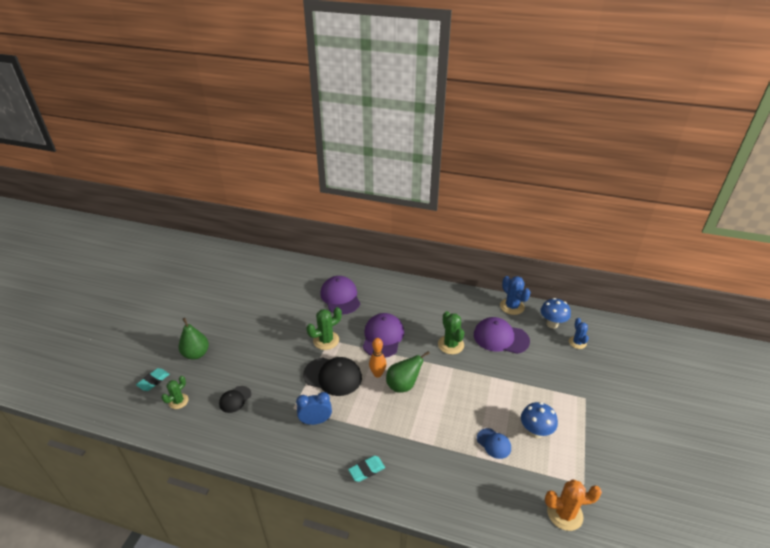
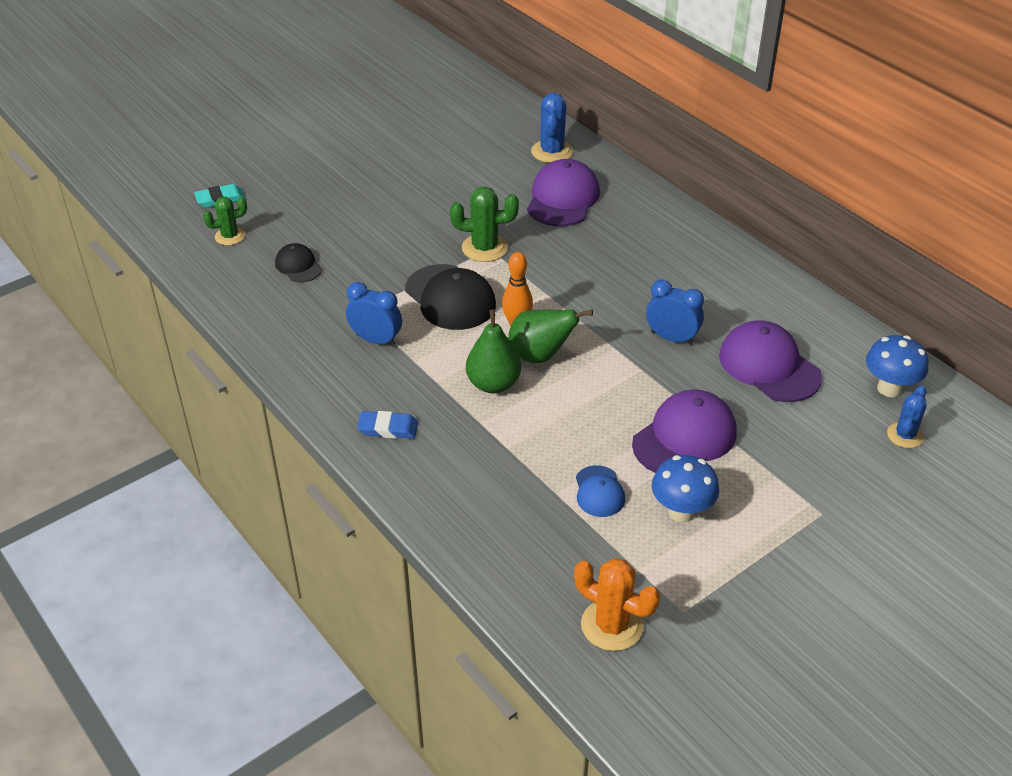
camera: 35 degrees right, 5 degrees up
green pear [179,318,209,360] -> green pear moved to [466,309,521,393]
black cap [219,386,251,413] -> black cap turned 75 degrees clockwise [275,243,322,282]
turquoise eraser [348,456,385,482] -> blue eraser [357,411,418,439]
purple cap [363,313,404,358] -> purple cap moved to [632,389,736,473]
green cactus [438,311,464,354] -> blue clock [646,280,704,345]
blue cactus [500,276,531,315] -> blue cactus moved to [531,93,573,163]

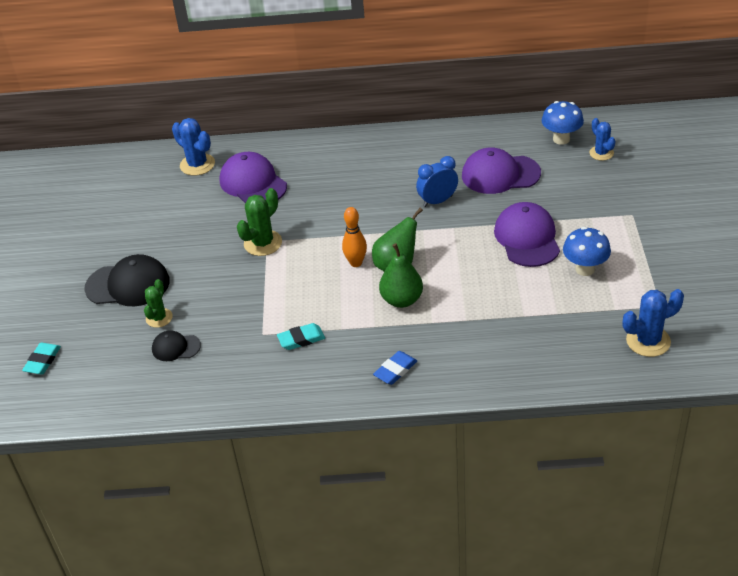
camera: 50 degrees left, 0 degrees up
green cactus [203,197,247,245] -> green cactus moved to [144,279,173,328]
blue clock [346,282,402,347] -> turquoise eraser [277,323,325,350]
black cap [405,264,496,330] -> black cap moved to [84,254,170,306]
orange cactus [574,558,660,651] -> blue cactus [623,289,684,357]
blue cap [576,465,625,517] -> none

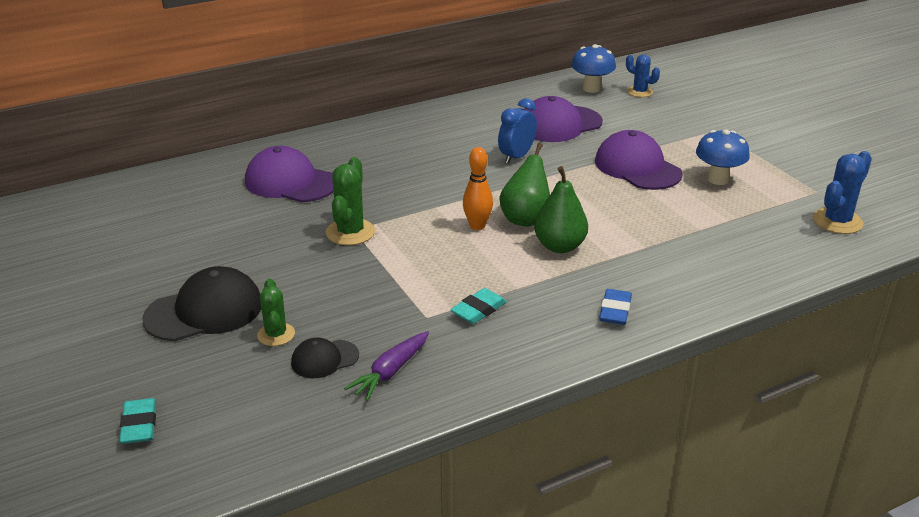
camera: 30 degrees left, 10 degrees down
blue cactus [172,118,215,176] -> none
none -> purple carrot [344,331,429,401]

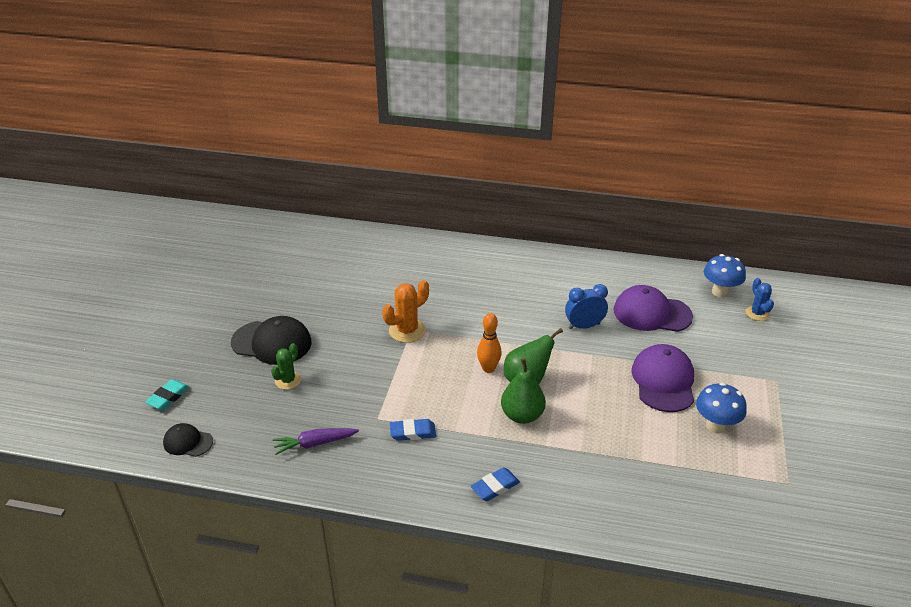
camera: 40 degrees right, 5 degrees up
purple cap [245,146,334,202] -> none
black cap [291,338,359,378] -> black cap moved to [163,423,213,457]
green cactus [326,157,375,245] -> orange cactus [382,280,429,343]
turquoise eraser [450,288,507,324] -> blue eraser [390,419,436,441]
blue cactus [813,151,872,234] -> none

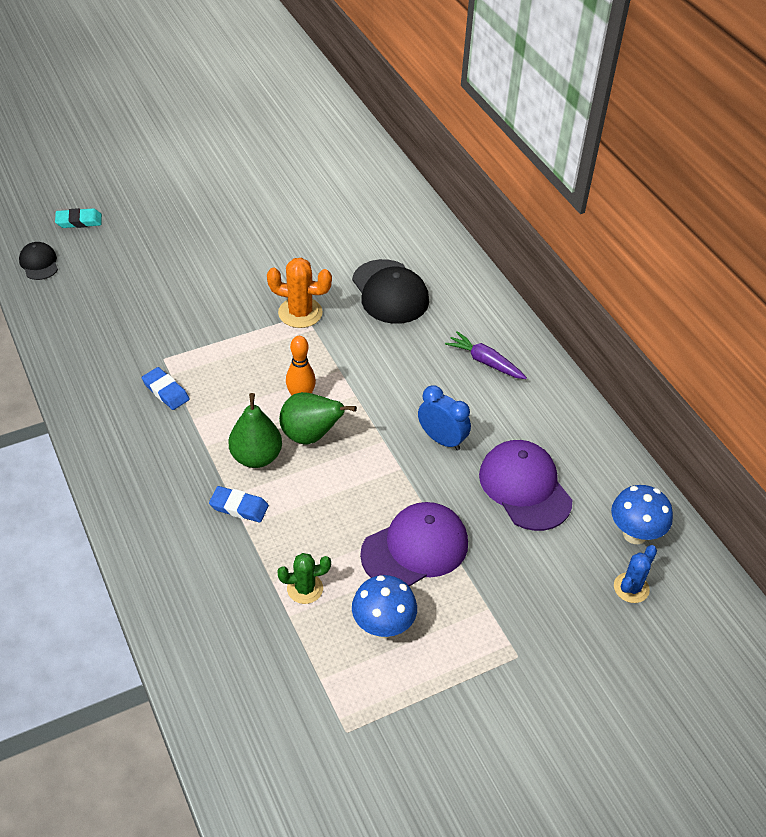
camera: 50 degrees right, 10 degrees up
black cap [231,316,312,365] -> black cap moved to [352,259,429,324]
green cactus [271,343,301,390] -> green cactus moved to [277,553,331,604]
purple carrot [273,428,359,455] -> purple carrot moved to [445,331,527,379]
blue eraser [471,467,520,501] -> blue eraser moved to [209,486,269,522]

